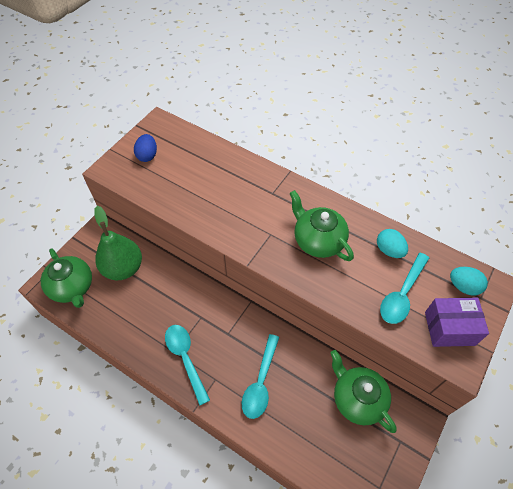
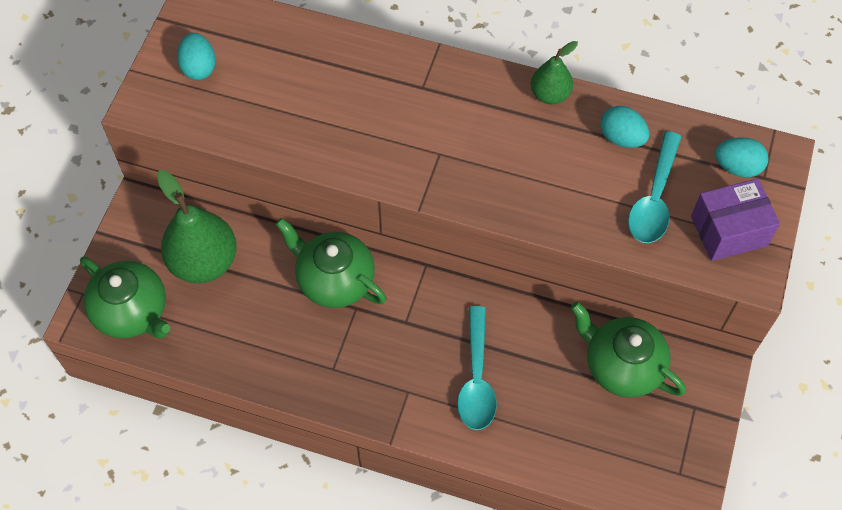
camera: 15 degrees left, 5 degrees up
blue egg [134,134,157,162] -> turquoise egg [177,33,216,80]
turquoise spoon [165,325,210,406] -> none
green teapot [289,190,354,261] -> green teapot moved to [276,218,386,308]
none -> green pear [531,41,578,104]

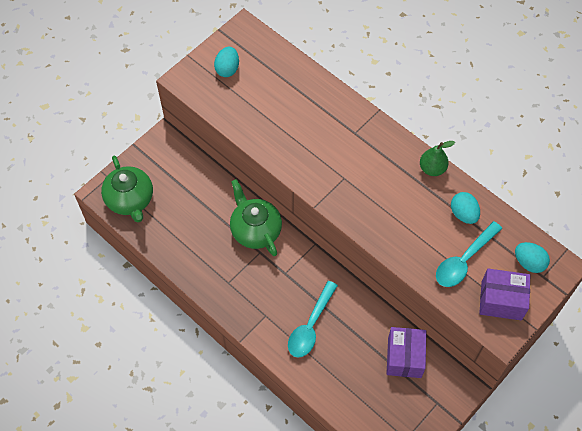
camera: 25 degrees right, 0 degrees up
green pear [157,170,237,283] -> none
green teapot [571,302,686,398] -> purple box [387,327,427,378]

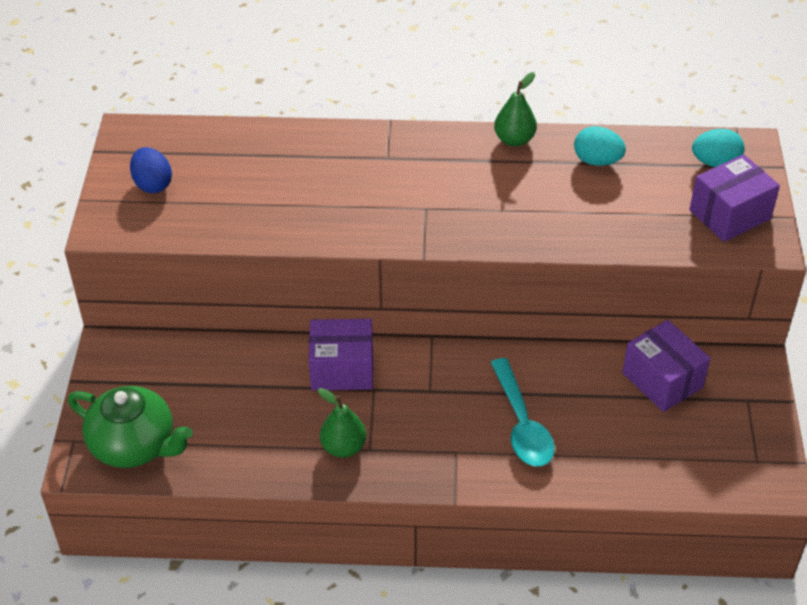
camera: 40 degrees left, 15 degrees down
turquoise egg [214,47,239,77] -> blue egg [130,147,172,193]
green teapot [230,179,282,256] -> purple box [309,319,373,390]
turquoise spoon [436,221,502,287] -> none
none -> green pear [318,388,366,458]

